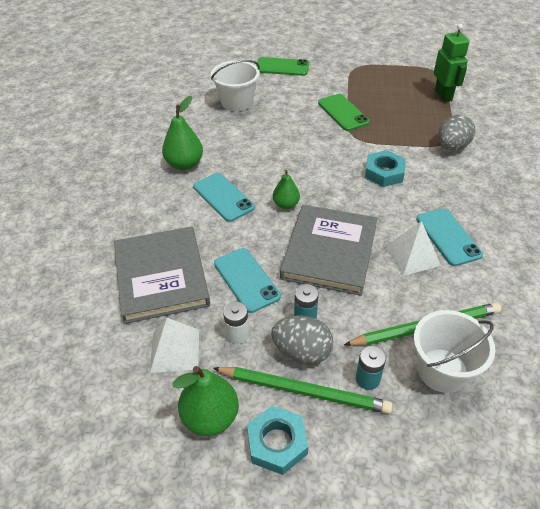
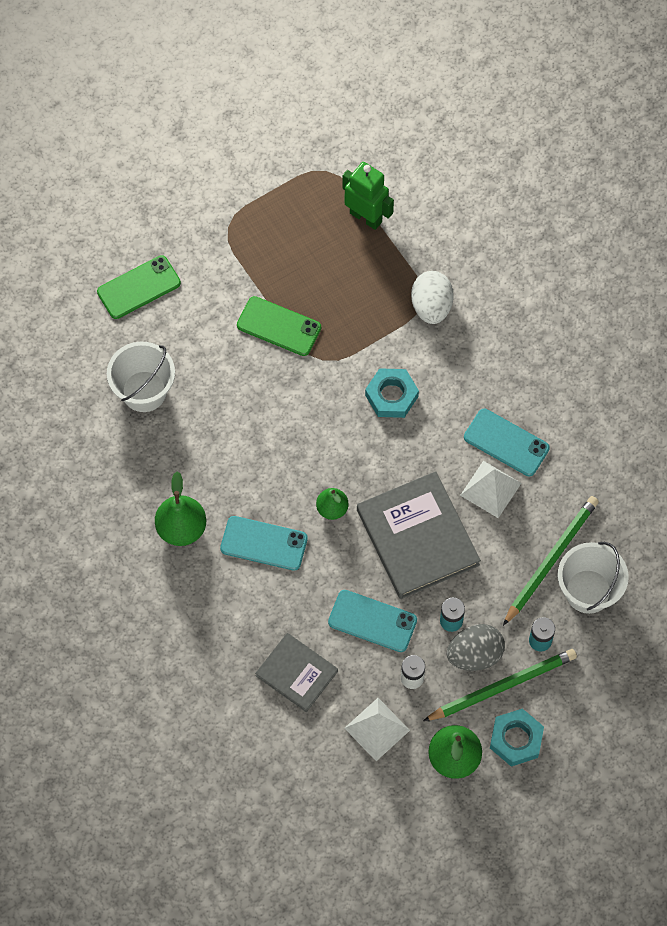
camera: 40 degrees left, 20 degrees up
grey book [114,226,210,324] -> grey book [255,633,338,712], size x0.59
grey egg [438,115,475,151] -> white egg [411,271,454,324]

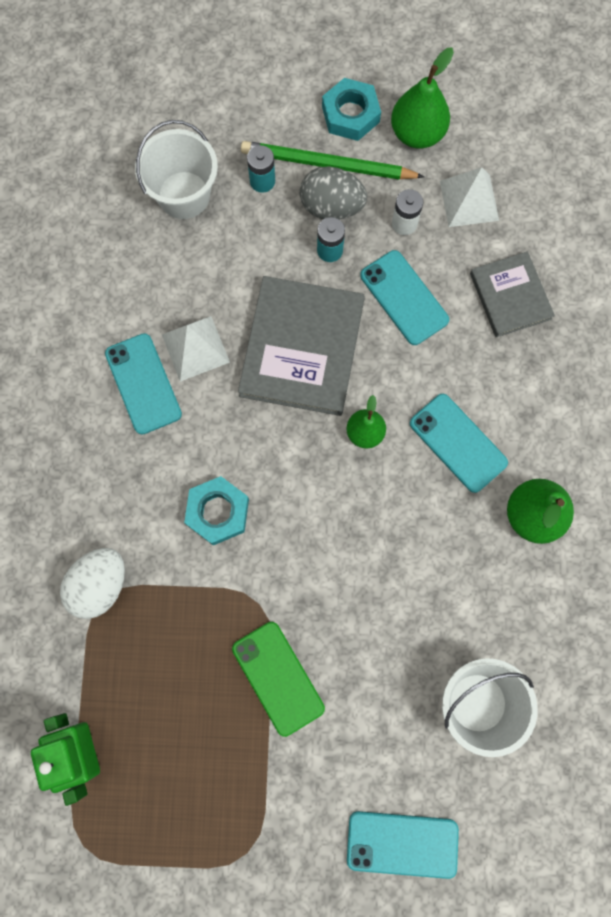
camera: 145 degrees left, 10 degrees up
green phone [97,255,181,319] -> turquoise phone [347,811,459,879]
green pencil [503,496,599,626] -> none

